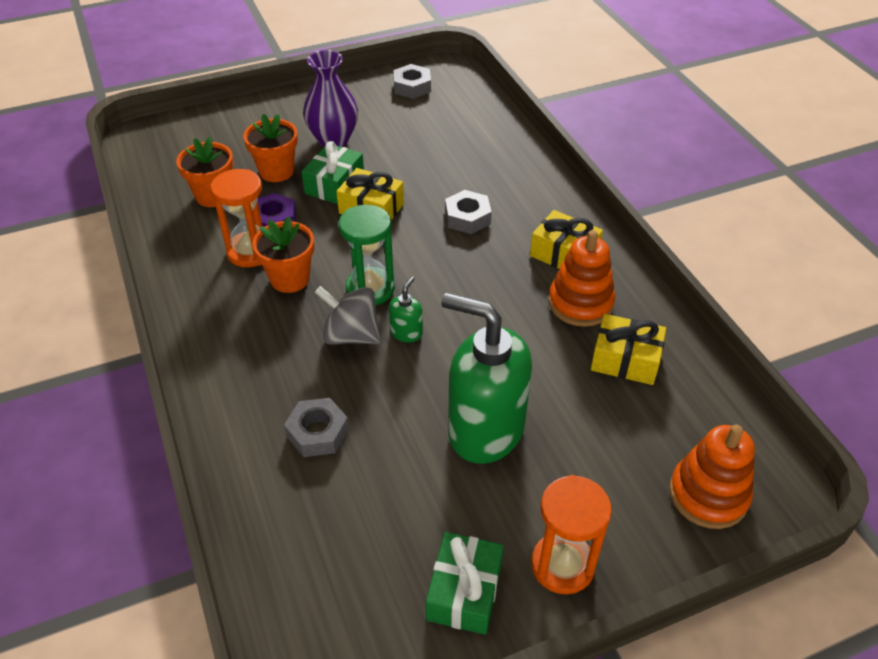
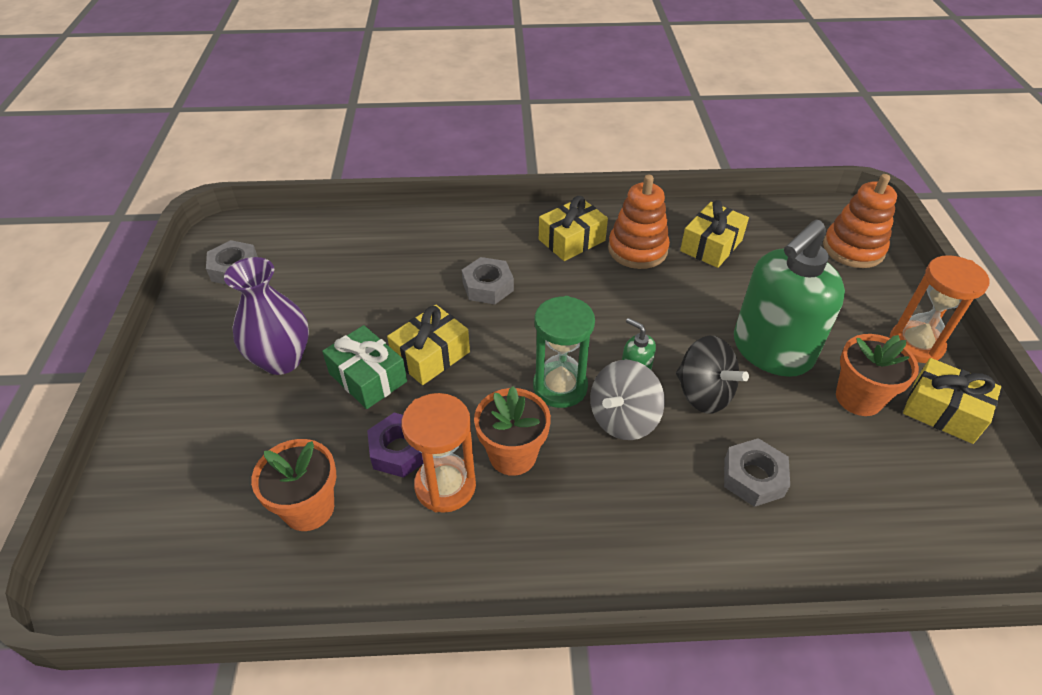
camera: 70 degrees left, 0 degrees up
orange flower pot [243,114,298,182] -> orange flower pot moved to [836,334,919,416]
green gift [426,532,504,635] -> yellow gift [903,358,1001,444]
none -> black spinning top [676,336,749,414]

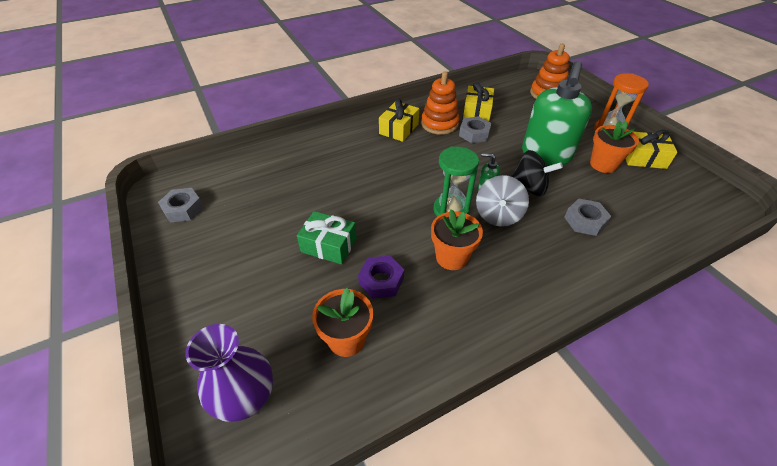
camera: 25 degrees left, 0 degrees up
purple vase [224,257,309,375] -> purple vase moved to [186,324,273,422]
yellow gift [387,305,470,385] -> none
orange hourglass [402,393,476,513] -> none
grey nut [462,257,514,304] -> grey nut moved to [459,116,491,143]

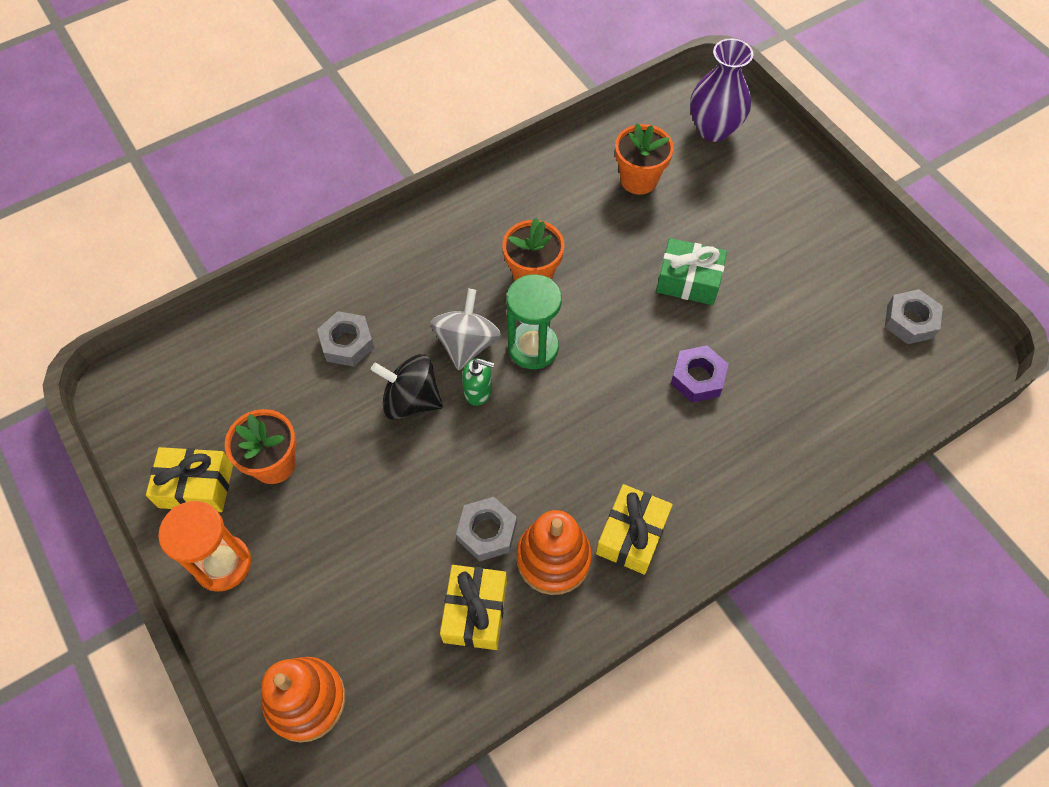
camera: 175 degrees right, 15 degrees up
purple nut [358,255,404,299] -> purple nut moved to [671,346,728,402]
green soap dispenser [522,61,592,166] -> none

